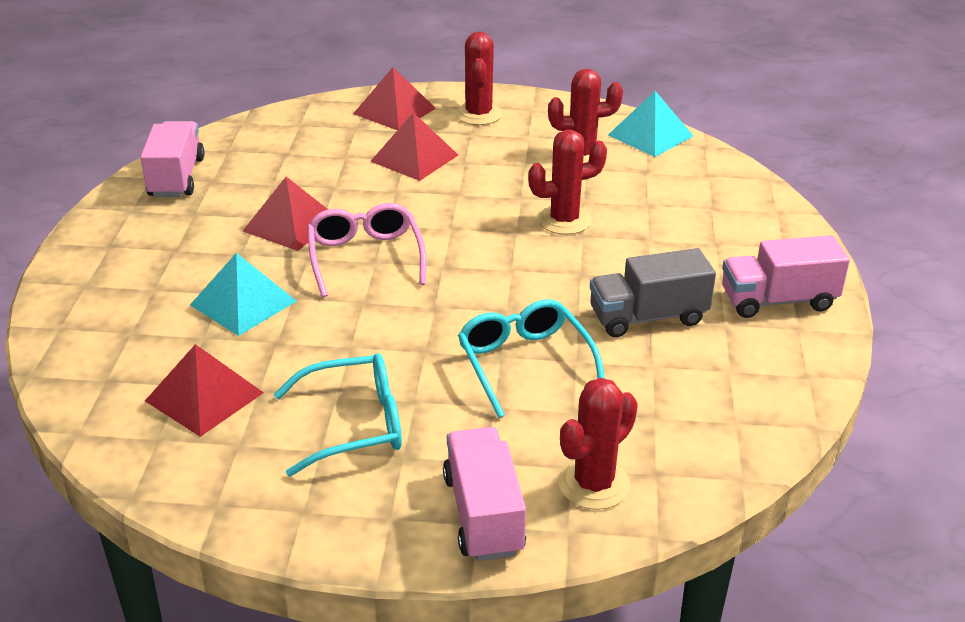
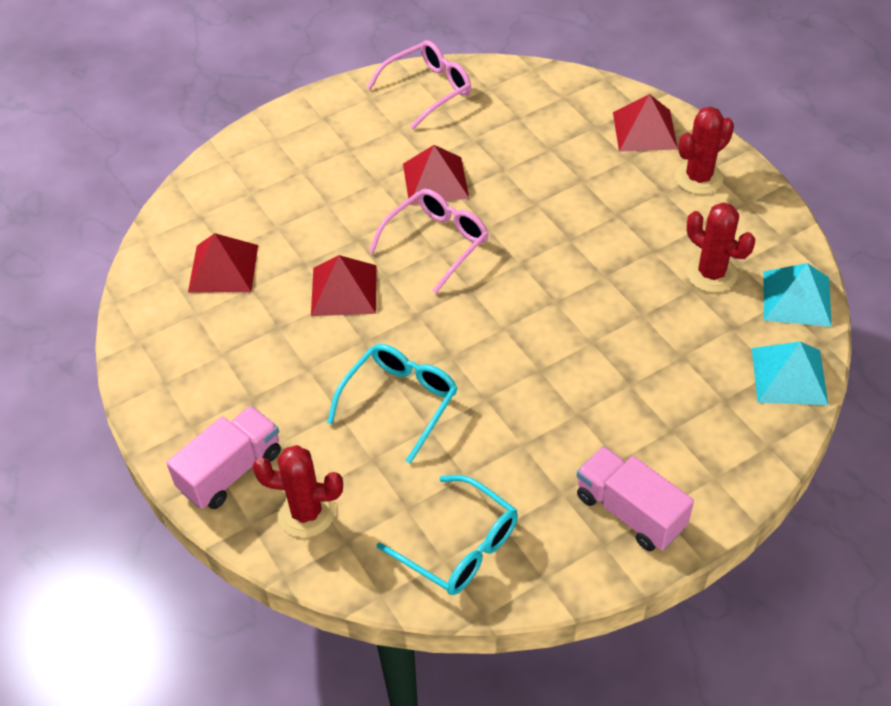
camera: 55 degrees right, 15 degrees up
pink truck [140,121,204,197] -> pink glasses [367,40,471,129]
turquoise pyramid [190,253,297,336] -> turquoise pyramid moved to [752,342,828,405]
turquoise glasses [274,353,402,476] -> turquoise glasses moved to [377,475,518,595]
red pyramid [370,113,458,181] -> red pyramid moved to [311,255,376,316]
red cactus [528,129,607,235] -> none
grey truck [590,248,716,337] -> none

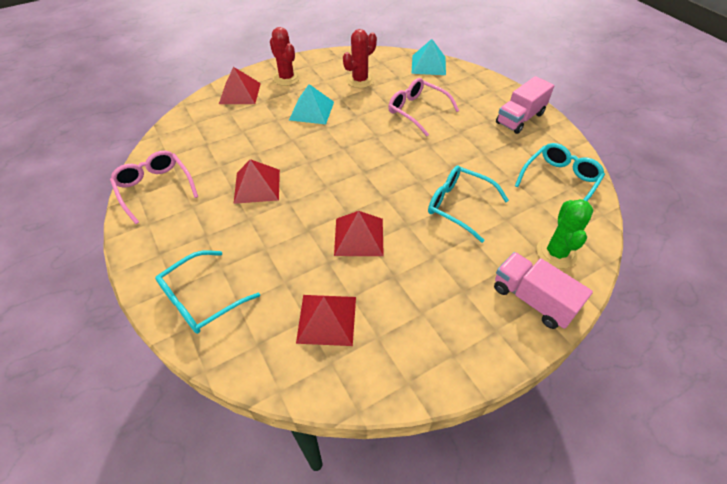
camera: 90 degrees left, 0 degrees up
red cactus [252,445,343,538] -> green cactus [537,199,593,269]
pink glasses [369,189,488,293] -> pink glasses moved to [388,78,459,136]
turquoise pyramid [763,263,832,327] -> turquoise pyramid moved to [289,84,334,124]
none -> turquoise glasses [155,250,260,334]

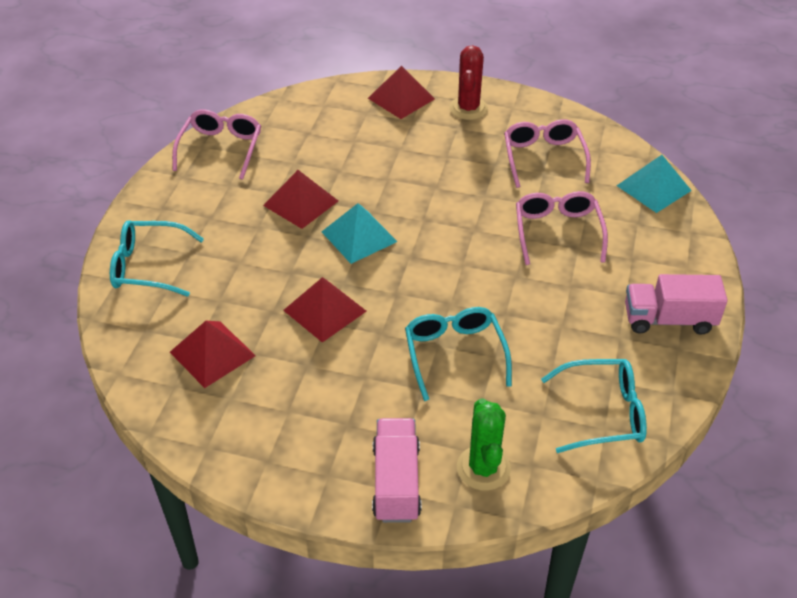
camera: 45 degrees right, 5 degrees down
turquoise pyramid [289,84,334,124] -> turquoise pyramid moved to [322,203,398,264]
red cactus [343,29,377,88] -> pink glasses [504,119,591,188]
green cactus [537,199,593,269] -> green cactus turned 60 degrees counterclockwise [457,398,511,491]

